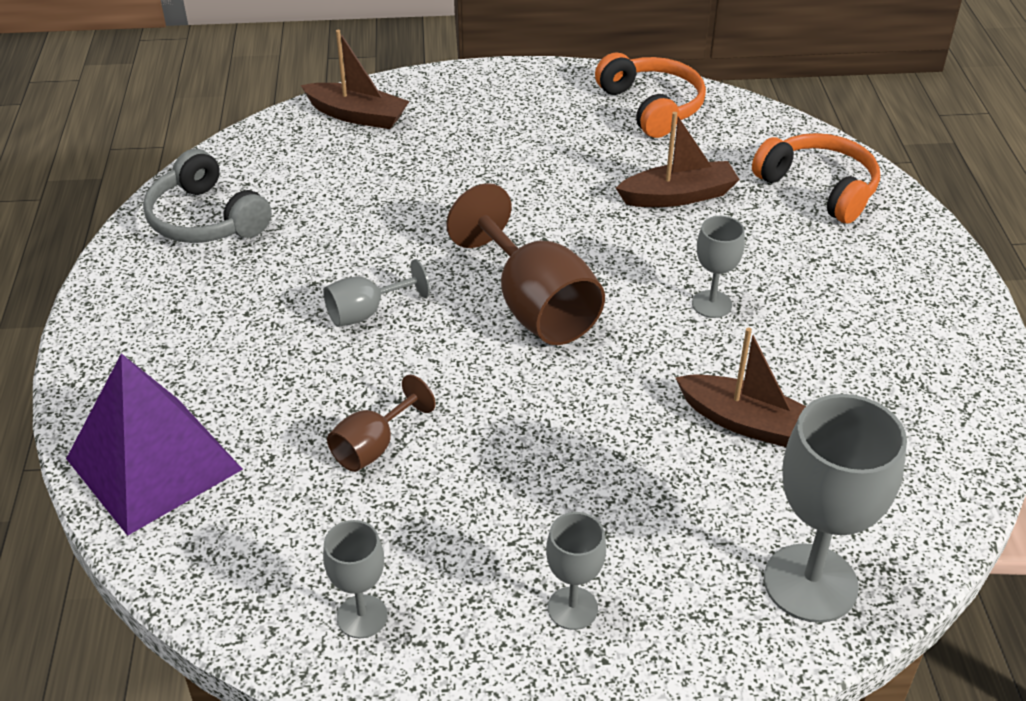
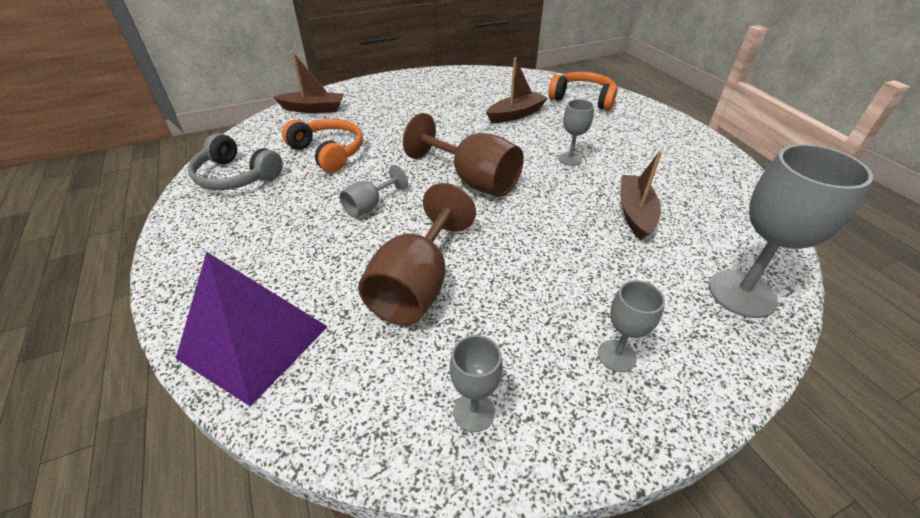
camera: 20 degrees left, 0 degrees up
brown goblet [327,375,435,472] -> brown goblet [358,183,476,325], size x1.88
orange headphones [595,52,706,138] -> orange headphones moved to [282,119,363,173]
brown boat [675,327,806,447] -> brown boat turned 90 degrees counterclockwise [620,151,662,241]

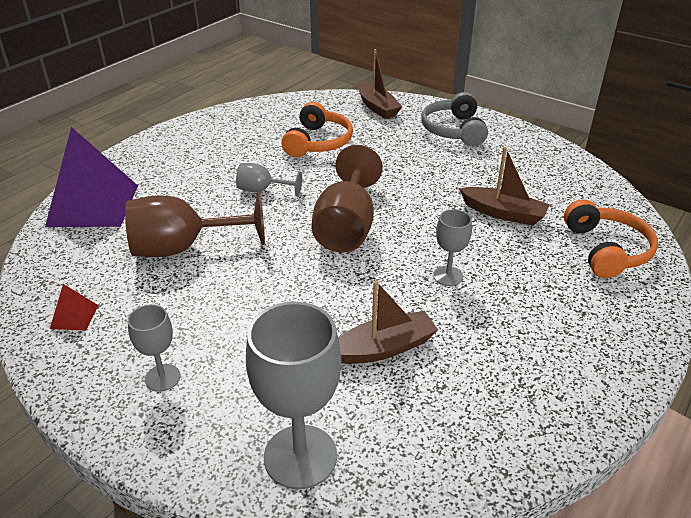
camera: 60 degrees right, 5 degrees down
grey headphones [188,133,283,190] -> grey headphones moved to [421,92,488,146]
grey goblet [450,335,503,432] -> red pyramid [50,284,98,330]

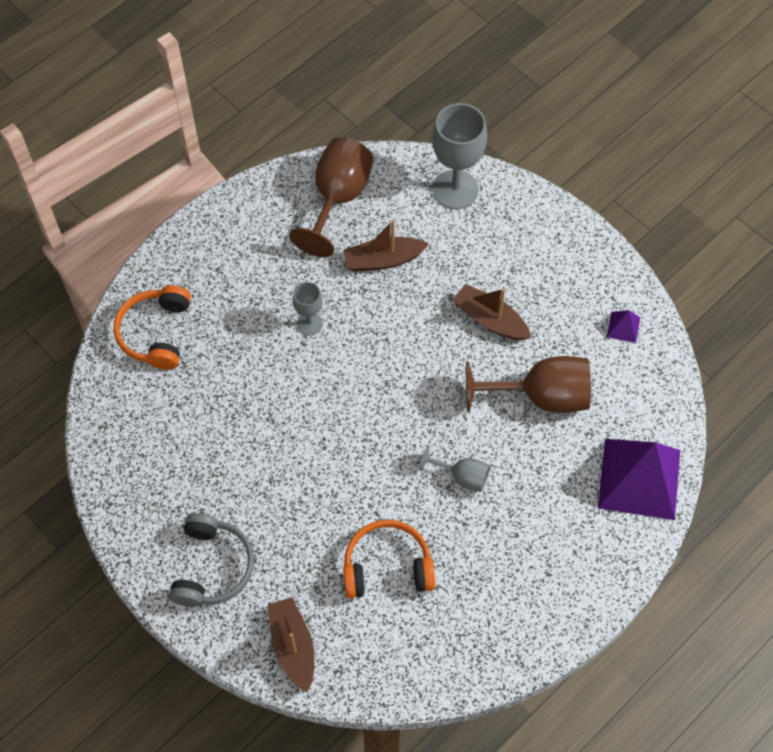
camera: 170 degrees left, 25 degrees up
red pyramid [50,284,98,330] -> purple pyramid [607,310,640,343]
grey goblet [128,304,180,392] -> none
orange headphones [281,102,353,157] -> orange headphones turned 60 degrees clockwise [343,520,435,598]
brown goblet [311,145,383,252] -> brown goblet moved to [289,137,374,257]
brown boat [459,147,550,226] -> brown boat moved to [453,284,532,340]

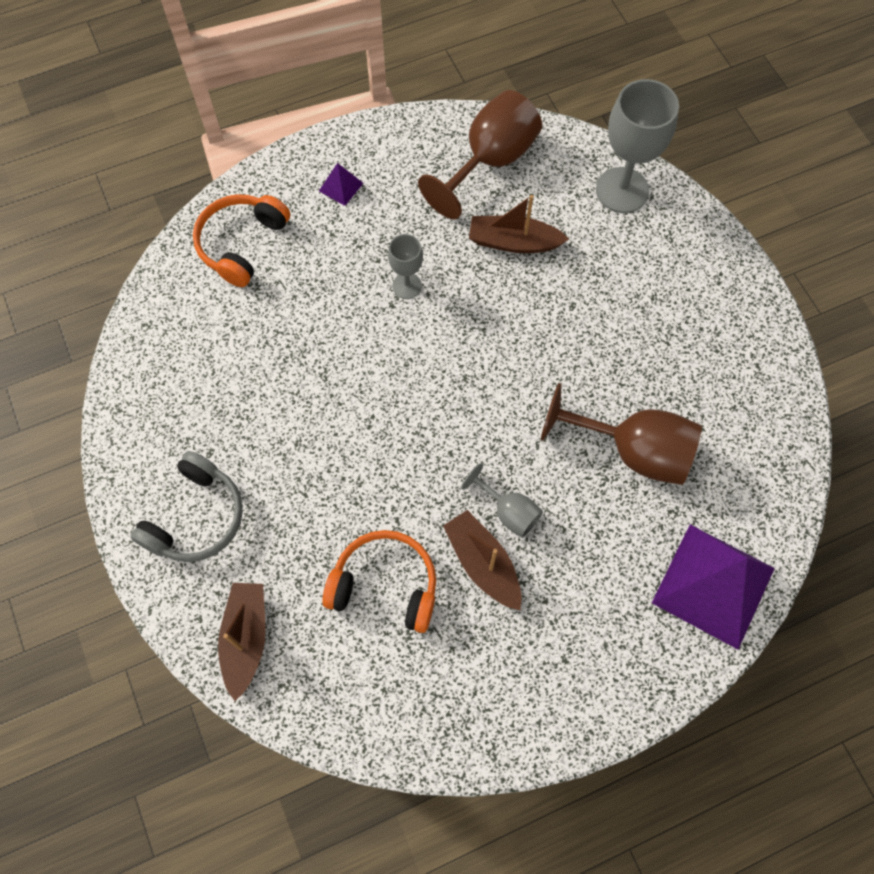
camera: 20 degrees right, 5 degrees up
brown boat [453,284,532,340] -> brown boat moved to [443,510,522,610]
purple pyramid [607,310,640,343] -> purple pyramid moved to [319,163,363,206]

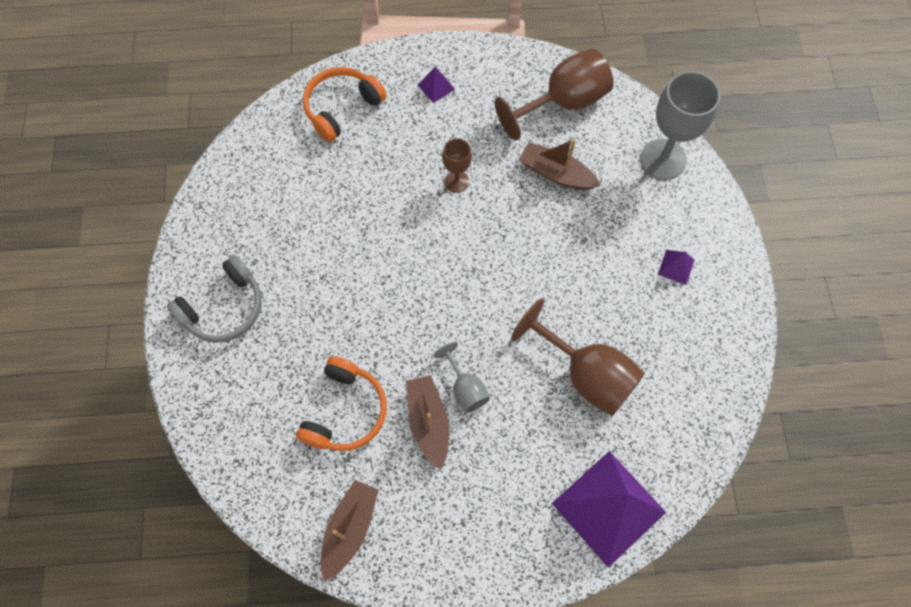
camera: 20 degrees right, 0 degrees up
brown boat [218,583,266,701] -> brown boat moved to [321,480,379,581]
orange headphones [322,530,436,633] -> orange headphones turned 75 degrees clockwise [296,356,387,451]
grey goblet [388,234,423,299] -> brown goblet [442,138,472,193]
none -> purple pyramid [658,250,694,285]

